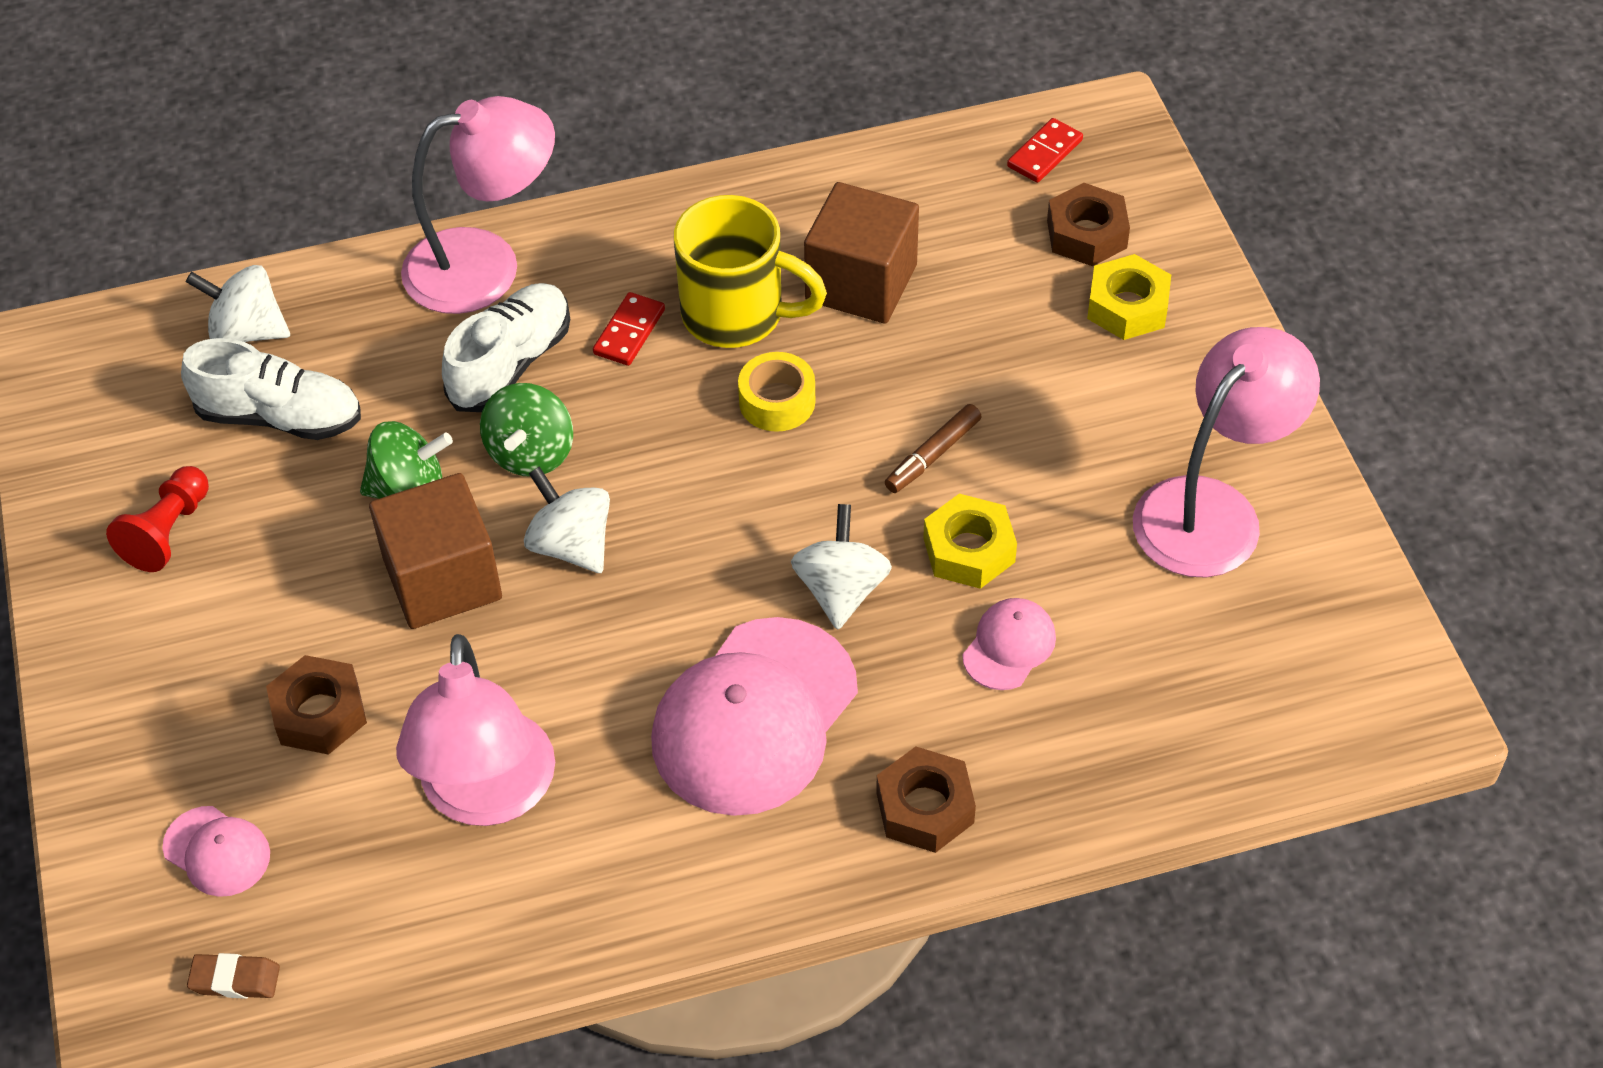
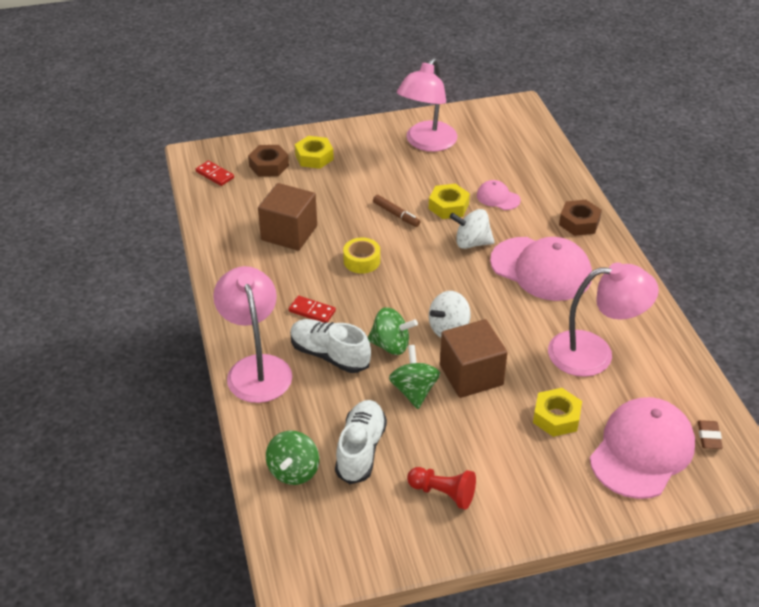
camera: 90 degrees left, 10 degrees down
pink cap [162,806,270,897] -> pink cap [590,397,695,499], size x2.14
white spinning top [186,265,290,342] -> green spinning top [266,431,319,485]
brown nut [266,655,367,755] -> yellow nut [533,388,582,437]
yellow mug [674,195,827,348] -> none
pink lamp [1133,327,1320,578] -> pink lamp turned 105 degrees counterclockwise [397,58,457,152]

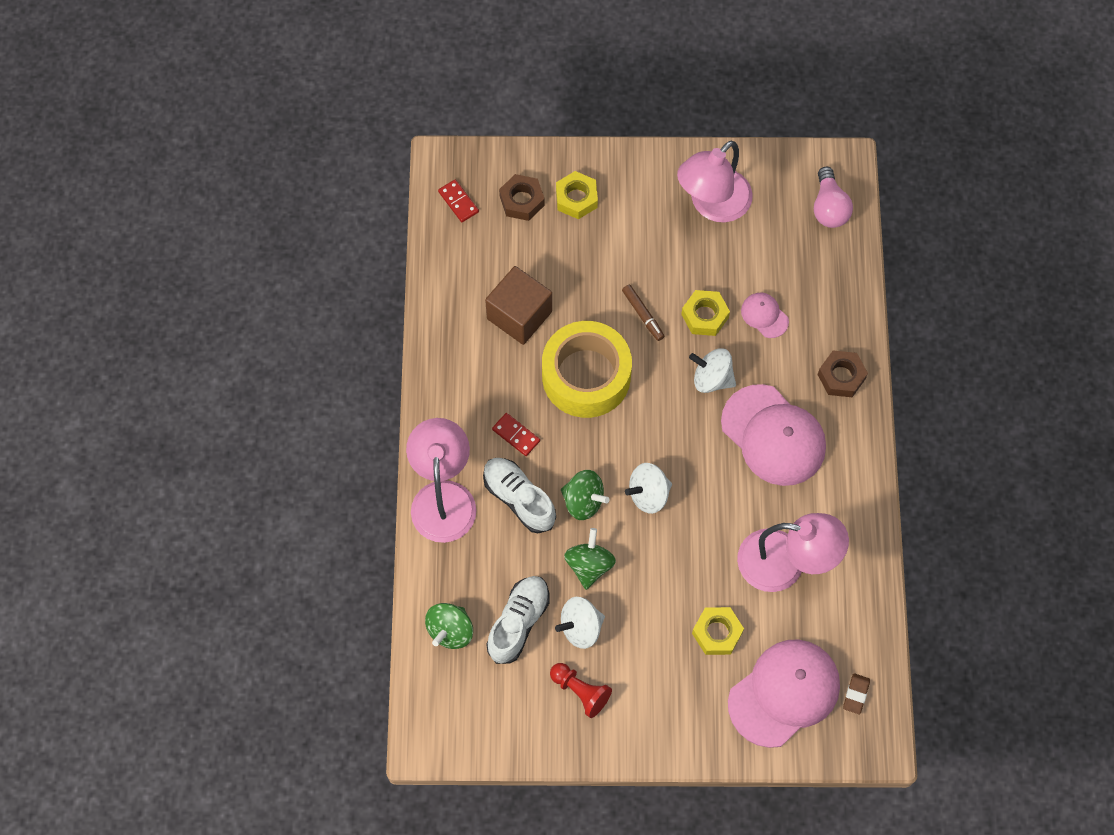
camera: 15 degrees right, 25 degrees up
yellow tape [343,237,380,274] -> yellow tape [542,321,632,418], size x2.21
brown cube [440,319,508,398] -> none
none -> white spinning top [555,597,605,649]
none -> pink light bulb [814,167,853,228]

